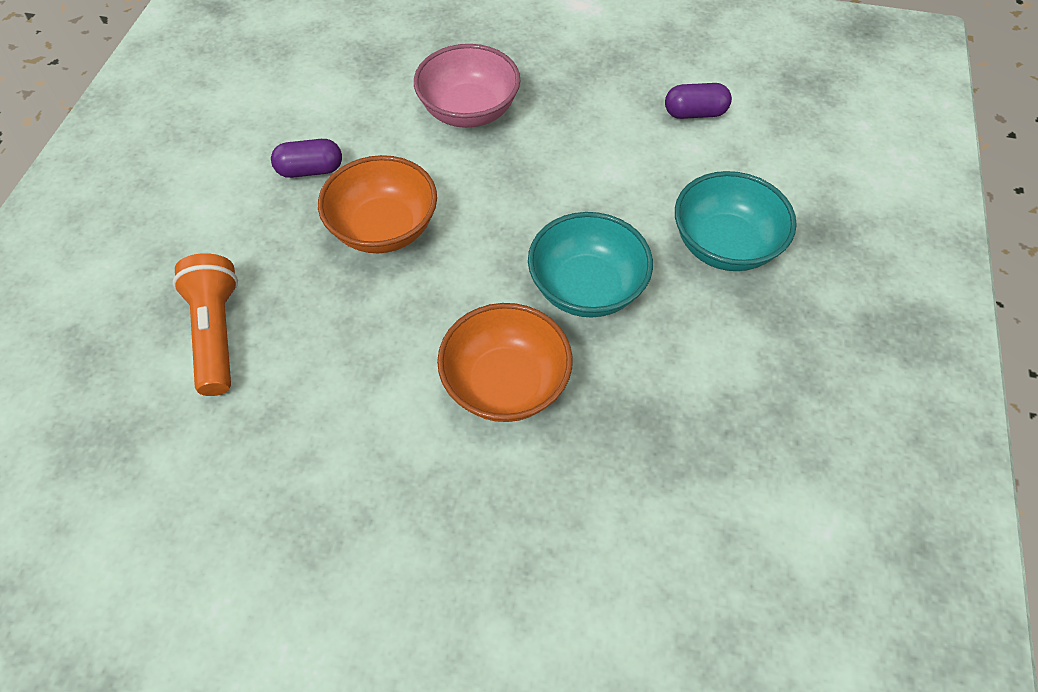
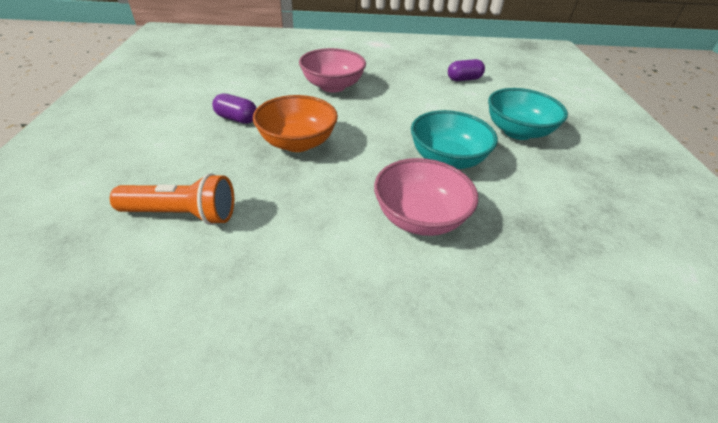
camera: 15 degrees left, 15 degrees down
orange flashlight [173,253,238,396] -> orange flashlight turned 120 degrees clockwise [110,173,234,225]
purple capsule [271,139,342,178] -> purple capsule turned 45 degrees clockwise [212,93,257,124]
orange bowl [437,303,573,422] -> pink bowl [374,158,478,236]

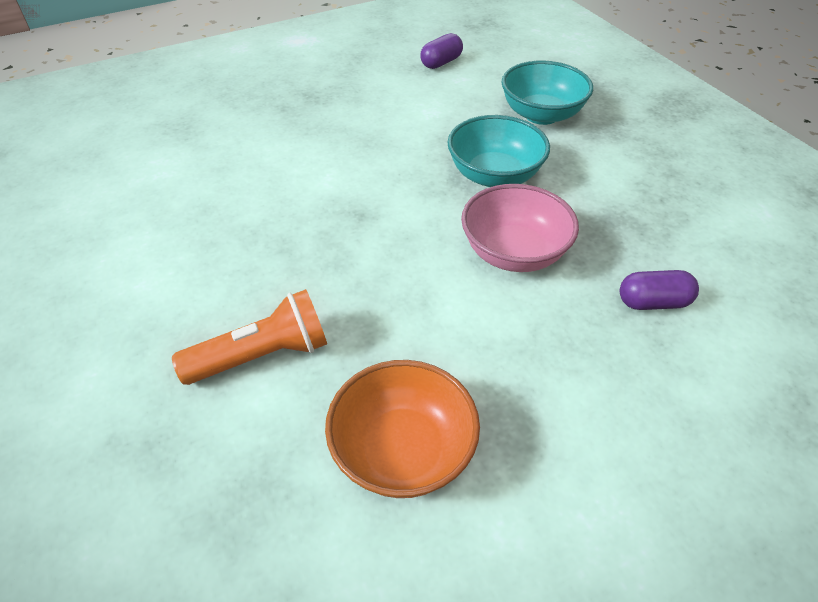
camera: 25 degrees left, 5 degrees up
purple capsule [212,93,257,124] -> purple capsule moved to [620,270,699,310]
orange bowl [253,95,338,152] -> orange bowl moved to [325,360,480,498]
pink bowl [299,48,366,93] -> none

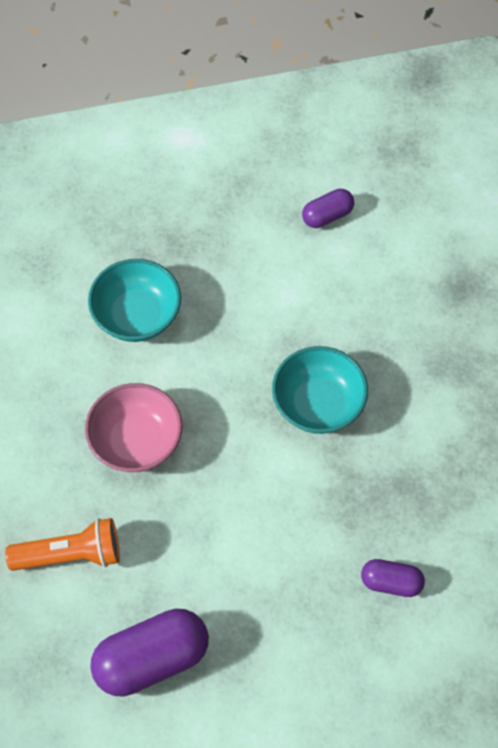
camera: 15 degrees right, 15 degrees up
orange bowl [325,360,480,498] -> purple capsule [90,609,209,697]
pink bowl [461,184,579,272] -> pink bowl moved to [85,383,182,472]
turquoise bowl [501,61,593,125] -> turquoise bowl moved to [88,259,181,342]

